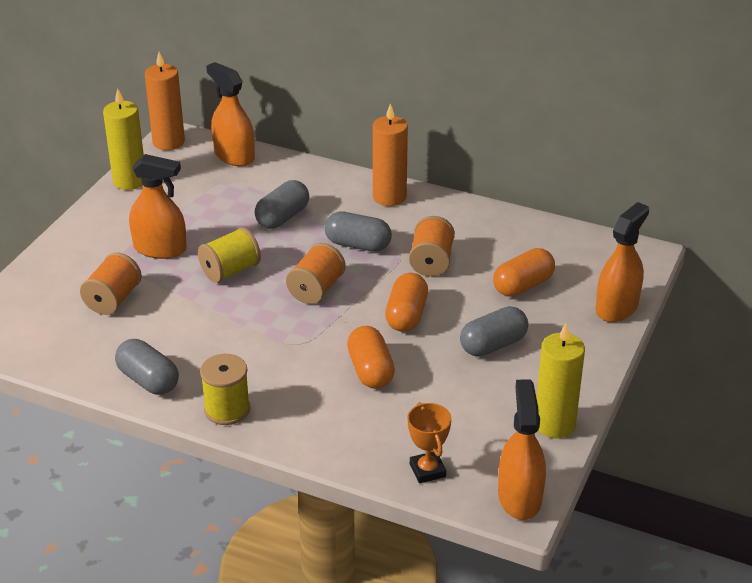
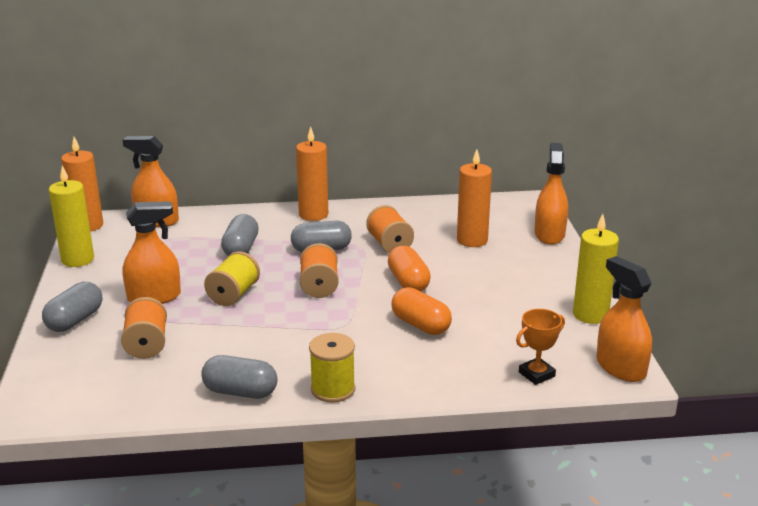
camera: 30 degrees left, 10 degrees down
orange trophy [408,402,451,483] -> orange trophy turned 75 degrees counterclockwise [516,309,565,385]
grey capsule [460,306,528,357] -> grey capsule moved to [42,282,102,332]
orange capsule [493,248,555,297] -> orange candle [457,149,492,247]

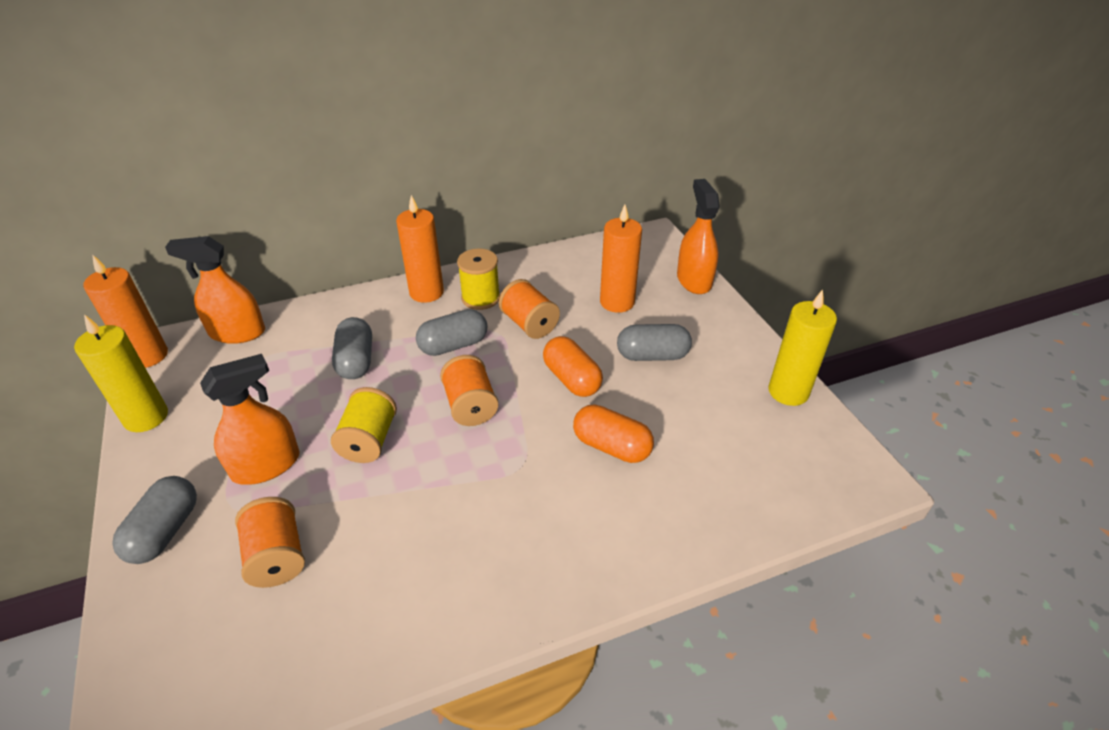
camera: 15 degrees left, 15 degrees up
grey capsule [201,355,278,399] -> grey capsule moved to [617,324,692,361]
yellow spool [309,333,355,403] -> yellow spool moved to [457,249,500,310]
orange trophy [516,309,565,385] -> none
orange spray bottle [596,256,652,382] -> none

